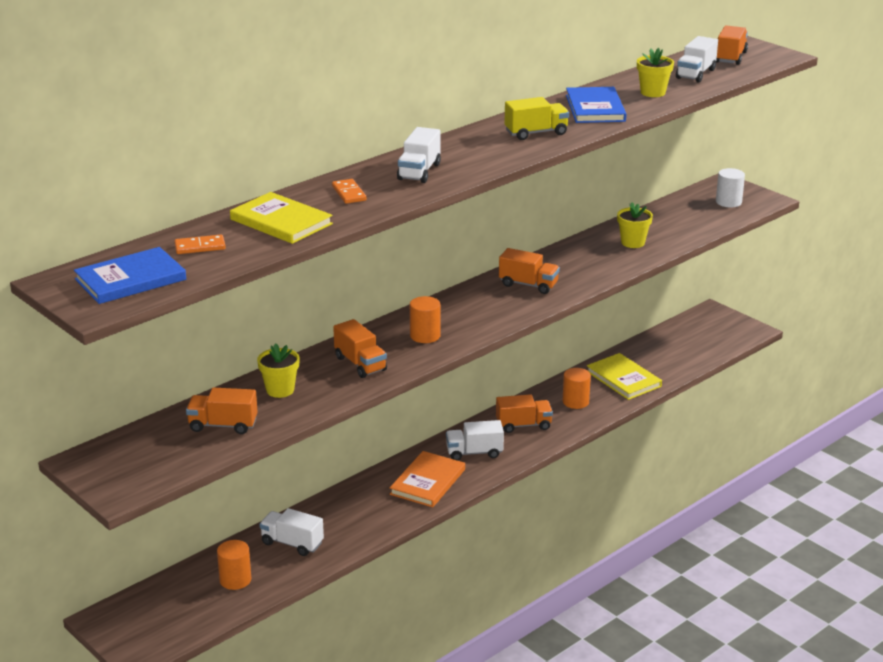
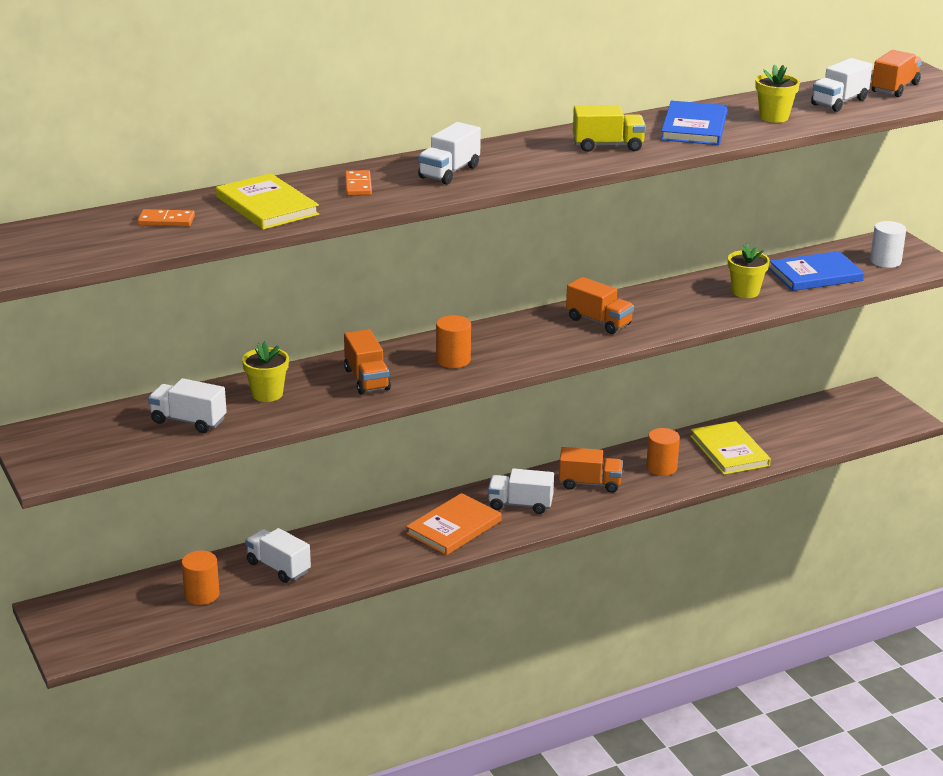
camera: 15 degrees right, 0 degrees up
blue book [74,247,186,304] -> blue book moved to [769,251,864,291]
orange truck [186,388,258,434] -> white truck [148,378,227,433]

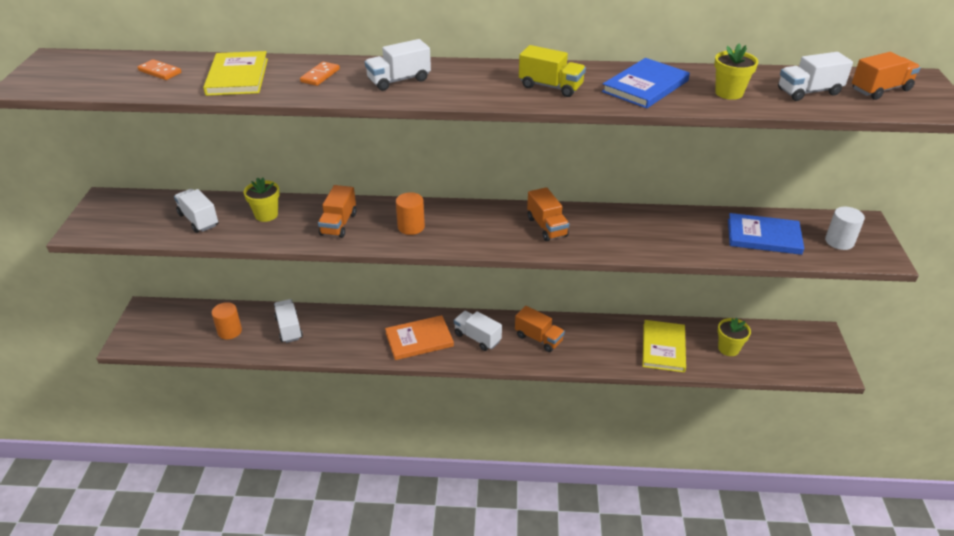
camera: 30 degrees right, 10 degrees up
orange cylinder [646,428,680,476] -> none
yellow flower pot [728,244,770,298] -> yellow flower pot moved to [717,318,751,356]

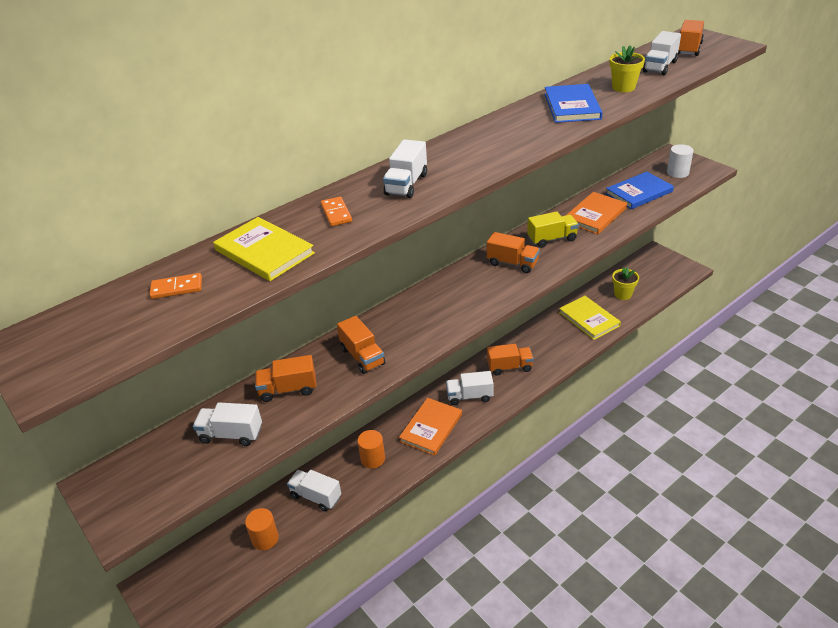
camera: 40 degrees left, 0 degrees up
yellow flower pot [244,177,280,222] -> orange truck [255,355,316,402]
orange cylinder [396,192,425,235] -> orange cylinder moved to [357,430,385,468]
yellow truck [519,45,586,97] -> yellow truck moved to [527,211,579,248]
none -> orange book [565,192,627,234]

